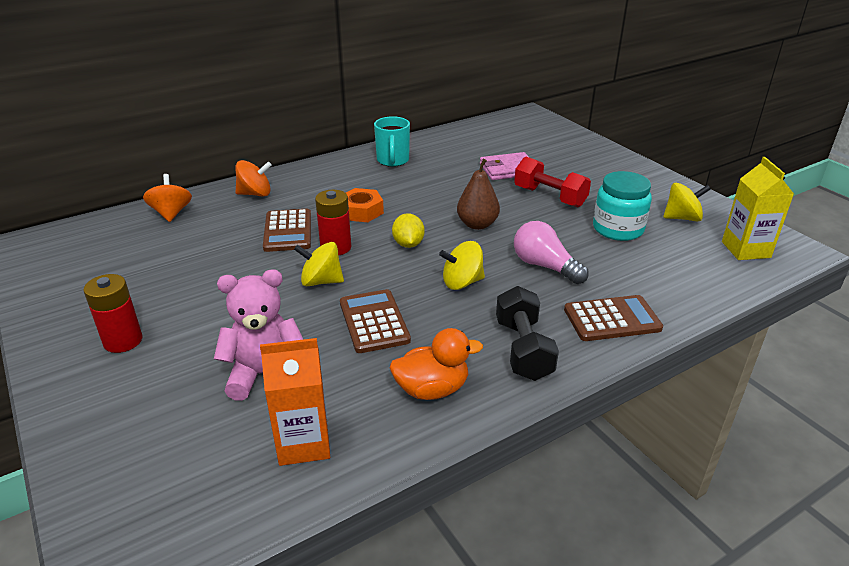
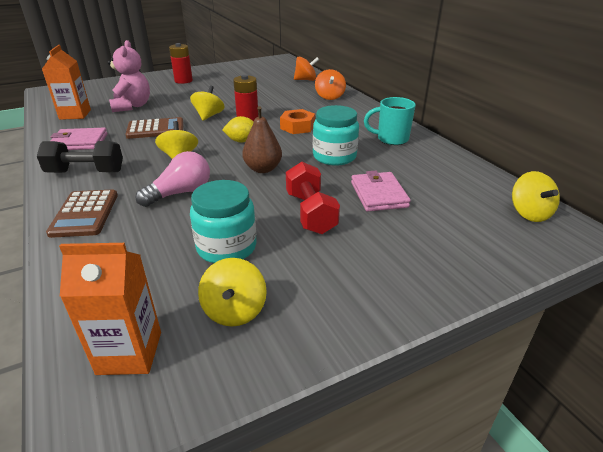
camera: 95 degrees right, 0 degrees up
brown calculator [263,209,311,252] -> none
orange duck [390,328,483,400] -> pink wallet [50,128,108,150]
red dumbbell [514,157,591,207] -> red dumbbell turned 60 degrees counterclockwise [286,162,340,234]
yellow carton [722,157,794,260] -> orange carton [59,243,161,375]
none -> turquoise jar [313,105,359,166]
none -> yellow spinning top [512,171,560,222]

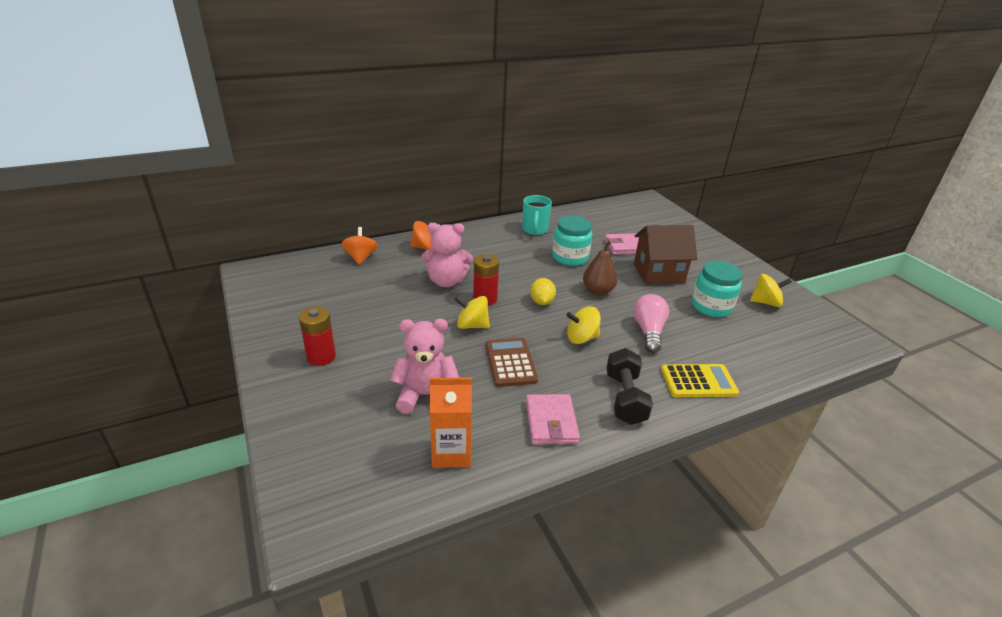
camera: 90 degrees left, 0 degrees up
brown calculator [46,189,118,238] -> yellow calculator [661,364,739,397]
orange carton [59,243,161,375] -> none
pink light bulb [135,151,210,207] -> pink light bulb turned 45 degrees clockwise [633,294,669,353]
orange nut [280,109,315,134] -> none
red dumbbell [286,162,340,234] -> brown house [634,225,697,284]
yellow spinning top [512,171,560,222] -> none
none -> pink teddy bear [421,223,473,287]

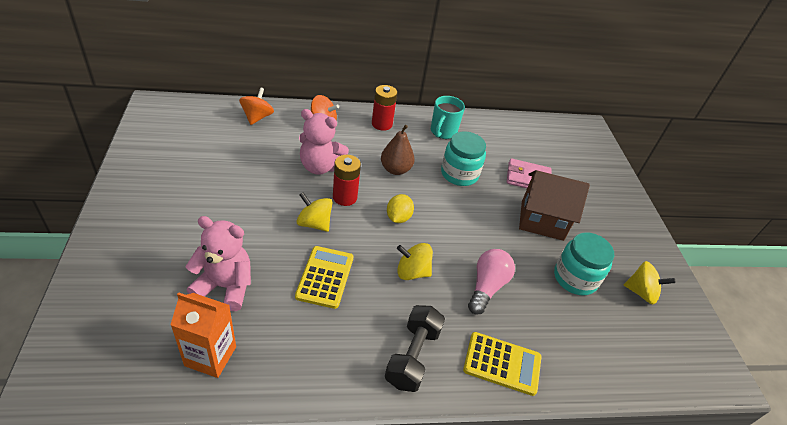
camera: 15 degrees right, 10 degrees up
red battery [299,306,336,366] -> red battery moved to [372,85,397,131]
brown calculator [486,338,538,387] -> yellow calculator [295,246,353,309]
pink wallet [526,394,580,445] -> none
brown pear [583,241,617,296] -> brown pear moved to [381,125,415,175]

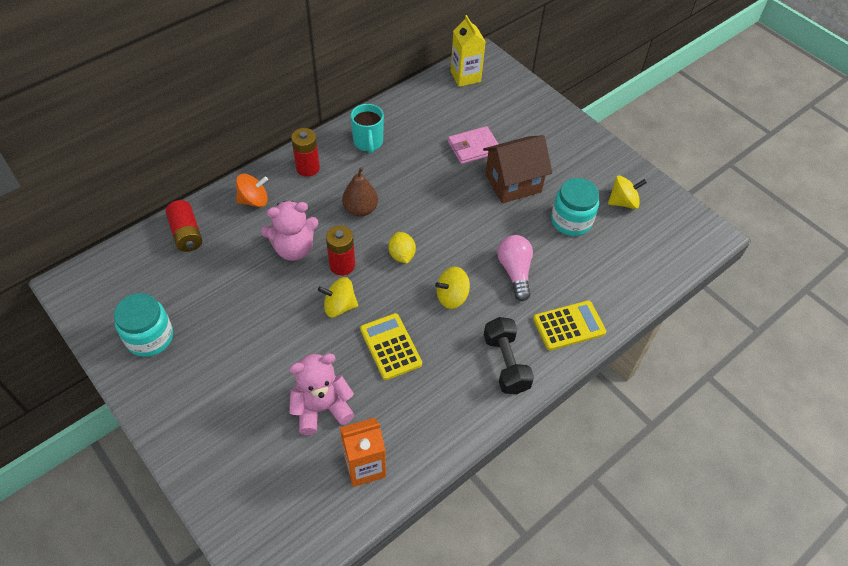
camera: 30 degrees left, 10 degrees up
orange spinning top [239,87,274,125] -> red battery [166,200,202,252]
turquoise jar [441,131,486,186] -> turquoise jar moved to [114,293,173,357]
none -> yellow carton [451,15,486,87]

